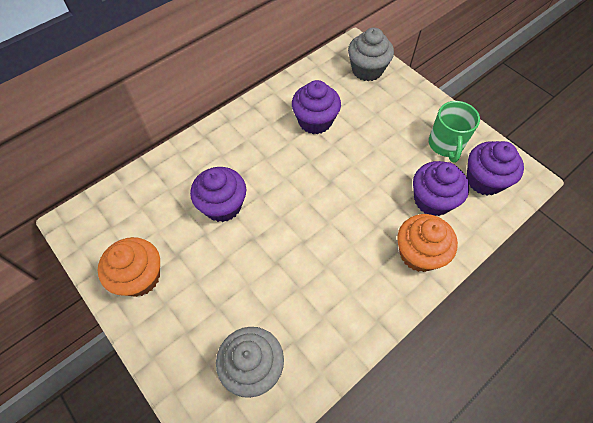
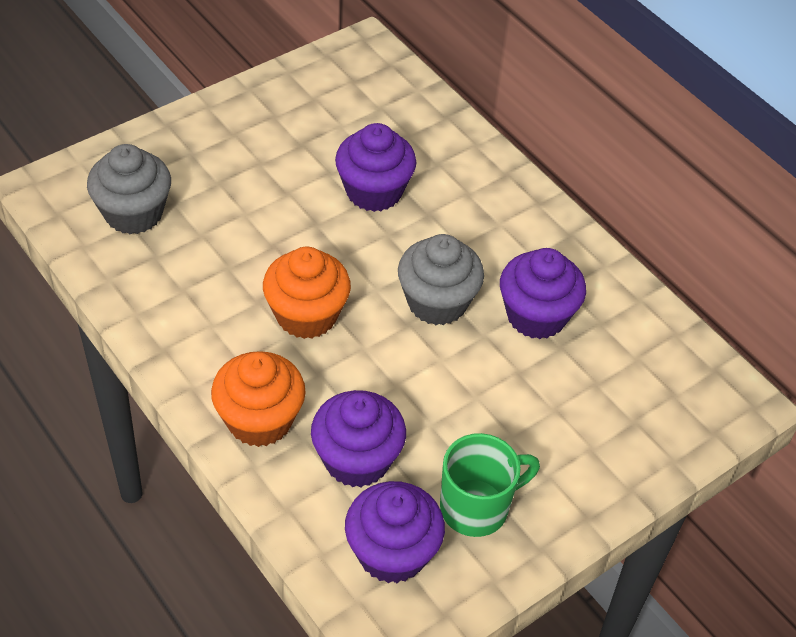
camera: 90 degrees right, 10 degrees down
orange cupcake [98,237,160,297] -> orange cupcake moved to [263,247,351,339]
grey cupcake [348,27,394,81] -> grey cupcake moved to [398,234,484,325]
green mug [429,101,480,163] -> green mug turned 150 degrees clockwise [440,433,540,537]

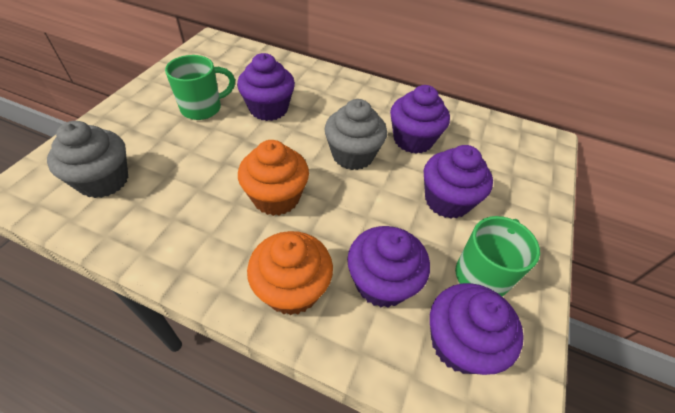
camera: 30 degrees left, 0 degrees up
none -> green mug [165,55,235,120]
none -> purple cupcake [424,145,493,219]

